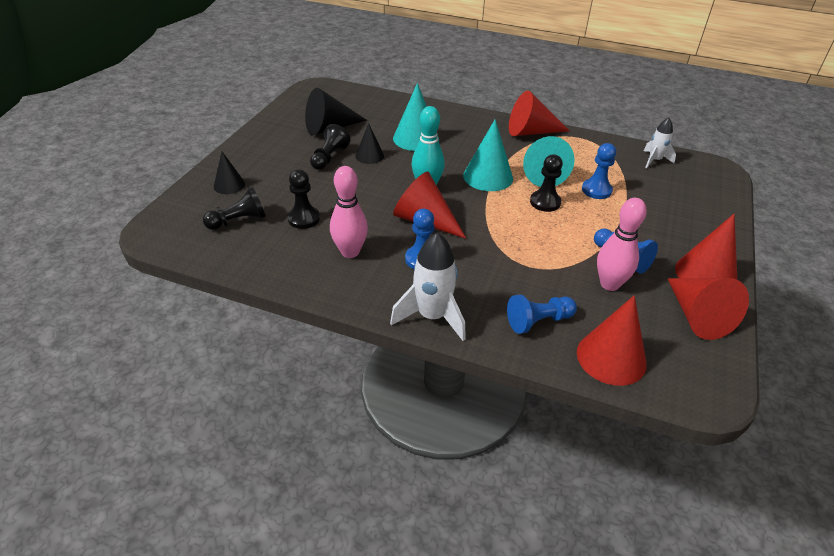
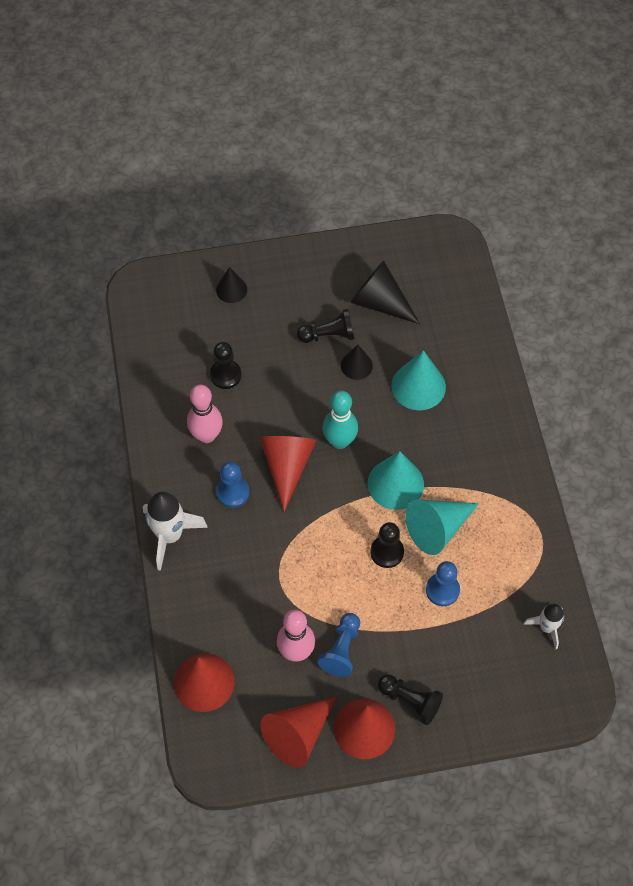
camera: 60 degrees right, 20 degrees up
black pawn [203,187,266,230] -> black pawn moved to [378,674,443,725]
blue pawn [507,295,577,334] -> none
red cone [509,91,570,136] -> none

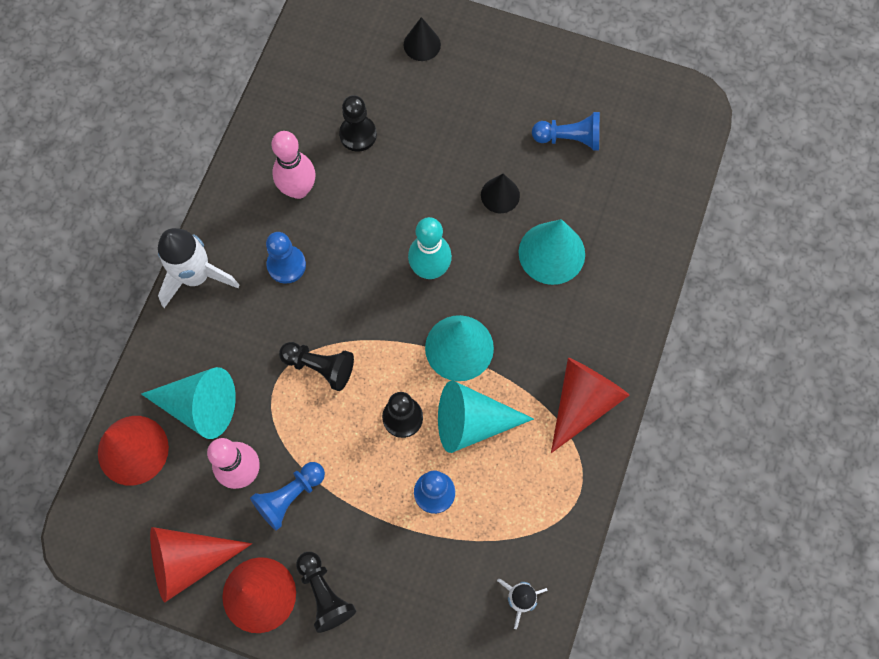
camera: 30 degrees right, 10 degrees up
red cone [260,436,316,512] -> red cone moved to [551,358,630,453]
black pawn [297,309,354,343] -> black pawn moved to [279,342,354,391]
black cone [350,261,420,324] -> blue pawn [532,112,600,151]
none -> turquoise cone [141,367,236,439]

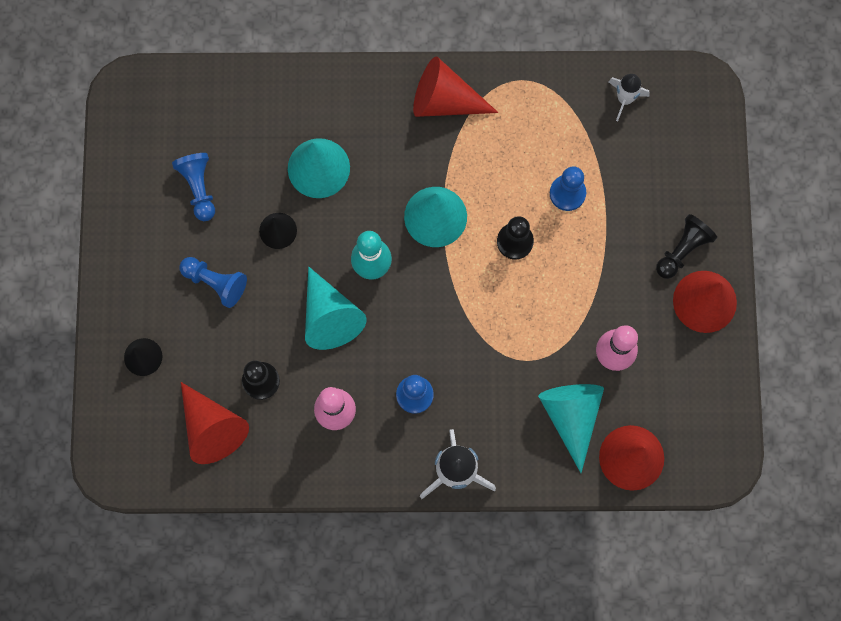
camera: 110 degrees left, 5 degrees up
red cone [150,527,252,602] -> red cone moved to [181,382,249,464]
blue pawn [250,462,325,531] -> blue pawn moved to [179,257,247,308]
black pawn [279,342,354,391] -> none
turquoise cone [438,381,534,453] -> turquoise cone moved to [305,267,367,350]

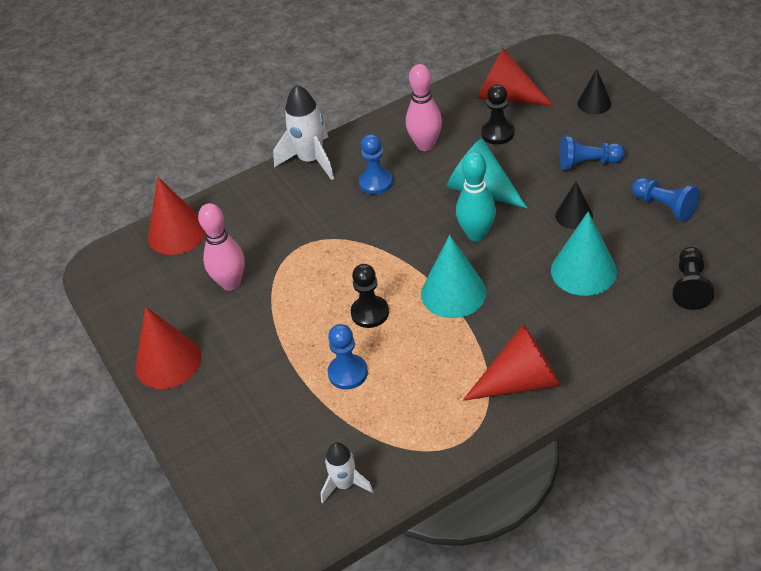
camera: 155 degrees right, 30 degrees down
turquoise cone [538,384,604,473] -> none
black pawn [656,214,717,279] -> black pawn moved to [672,247,714,310]

